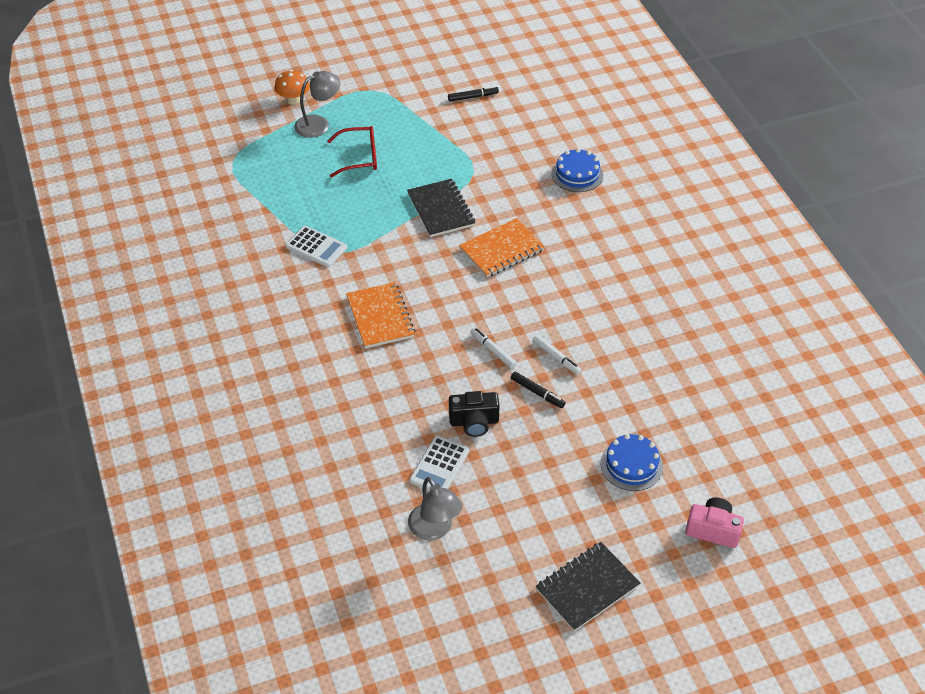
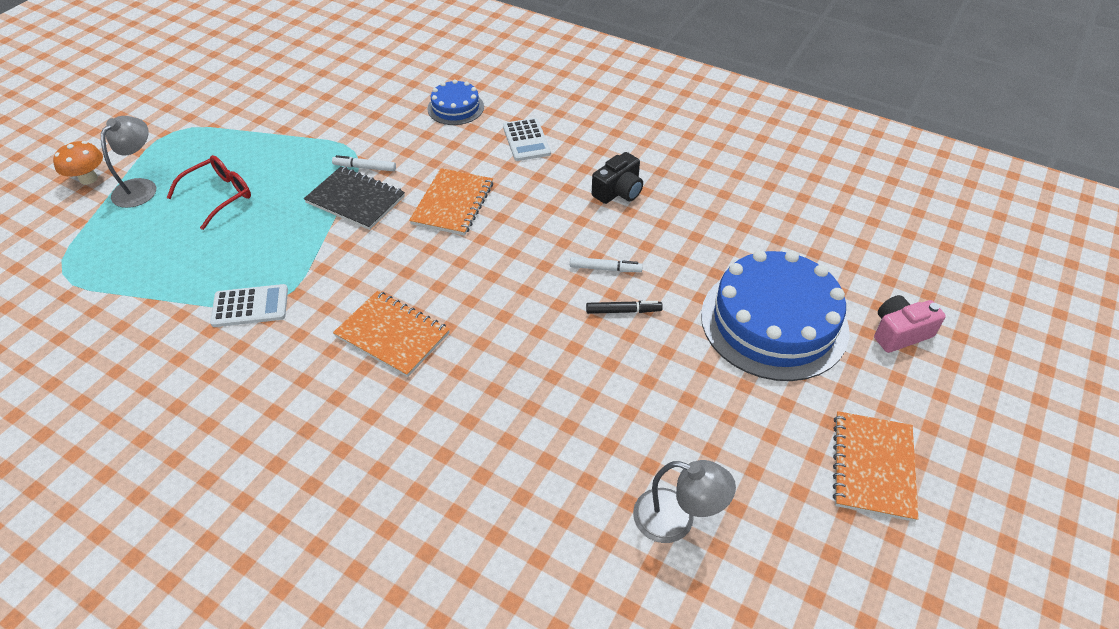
camera: 40 degrees left, 0 degrees up
white calculator [409,436,469,491] -> white calculator moved to [503,118,551,161]
black marker [448,86,499,102] -> none
black camera [449,391,500,437] -> black camera moved to [592,152,643,204]
white marker [471,328,517,368] -> white marker moved to [332,155,396,171]
black notebook [536,542,640,632] -> orange notebook [833,411,918,522]
blue cake [600,434,663,491] -> blue cake [701,250,849,381], size x2.00

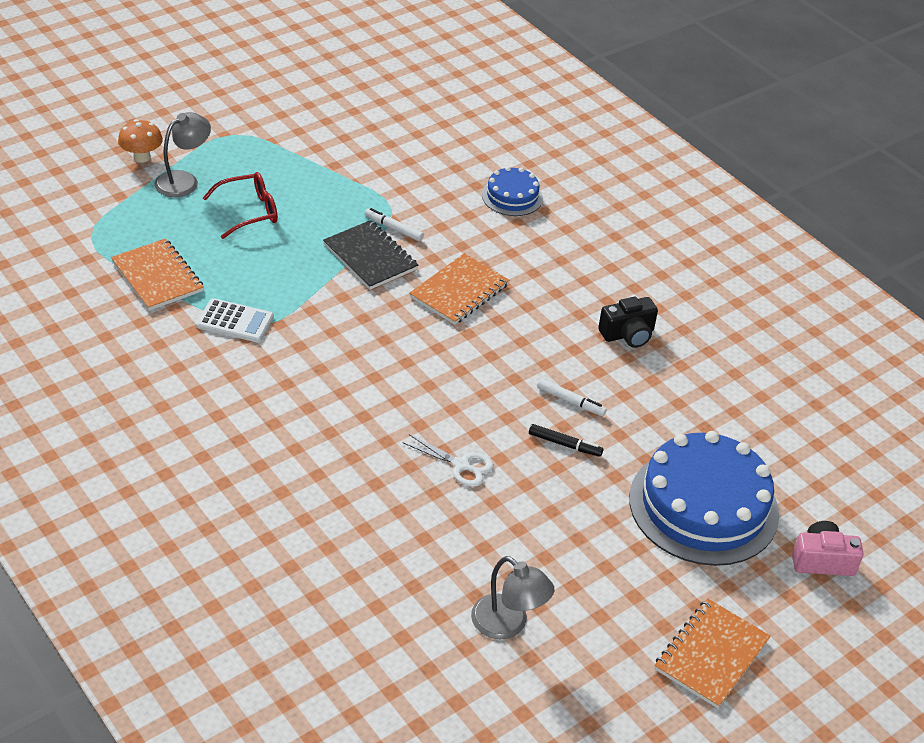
camera: 20 degrees right, 5 degrees down
orange notebook [333,291,450,377] -> orange notebook moved to [111,238,204,311]
white calculator [503,118,551,161] -> none
none -> white scissors [402,434,494,487]

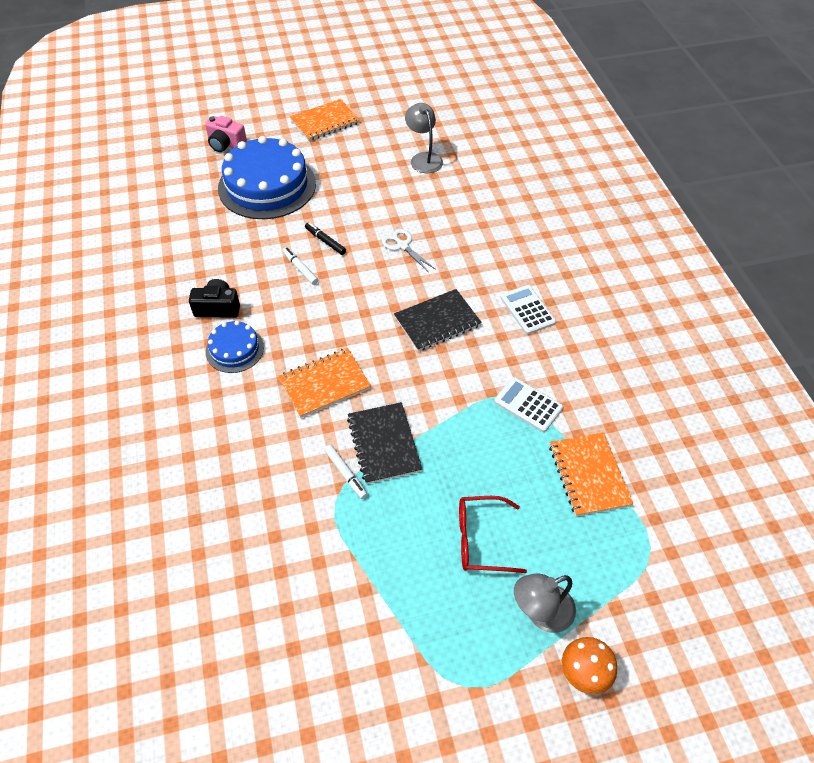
camera: 155 degrees left, 10 degrees up
blue cake [482,166,543,216] -> blue cake moved to [206,321,264,373]
none -> black notebook [394,289,482,351]
none -> white calculator [500,285,556,334]

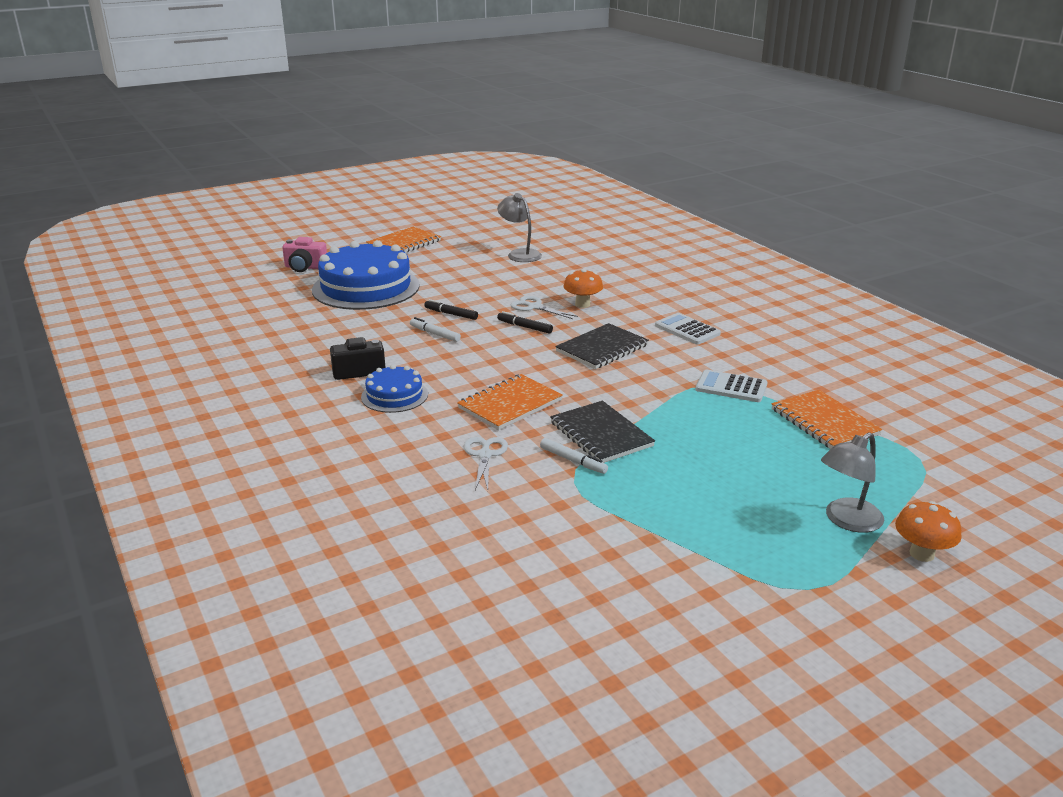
camera: 15 degrees left, 25 degrees down
red glasses [459,496,527,573] -> none
none -> white scissors [464,437,508,490]
none -> black marker [497,311,553,334]
none -> orange mushroom [563,269,603,308]

